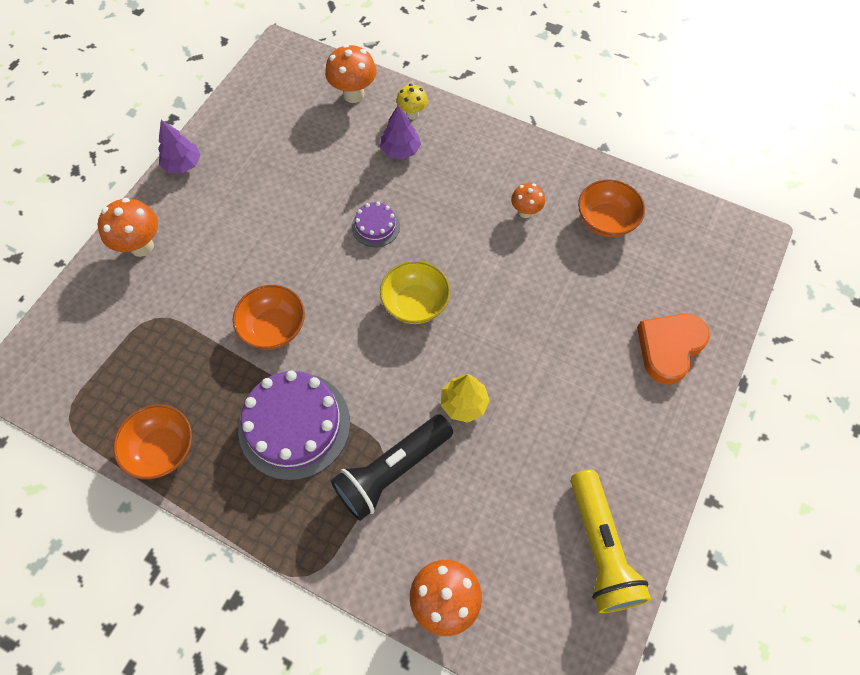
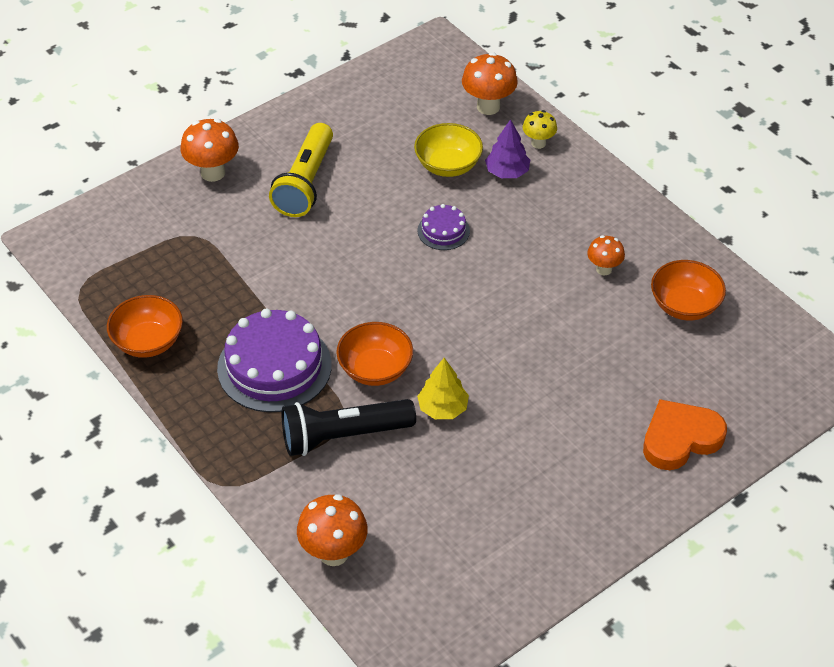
camera: 25 degrees right, 15 degrees down
purple tree [158,120,201,174] -> none
orange bowl [233,285,305,350] -> orange bowl moved to [336,322,413,386]
yellow bowl [380,261,450,324] -> yellow bowl moved to [414,123,483,177]
yellow flashlight [571,470,651,613] -> yellow flashlight moved to [269,123,333,217]

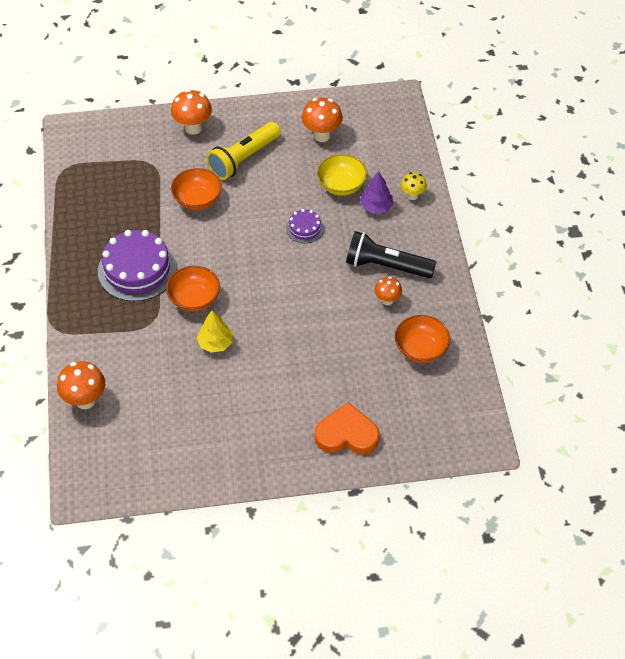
camera: 30 degrees right, 5 degrees up
orange bowl [107,295,183,358] -> orange bowl moved to [171,168,222,210]
black flashlight [282,399,416,456] -> black flashlight moved to [346,231,436,279]
orange mushroom [462,52,518,115] -> orange mushroom moved to [302,98,343,142]

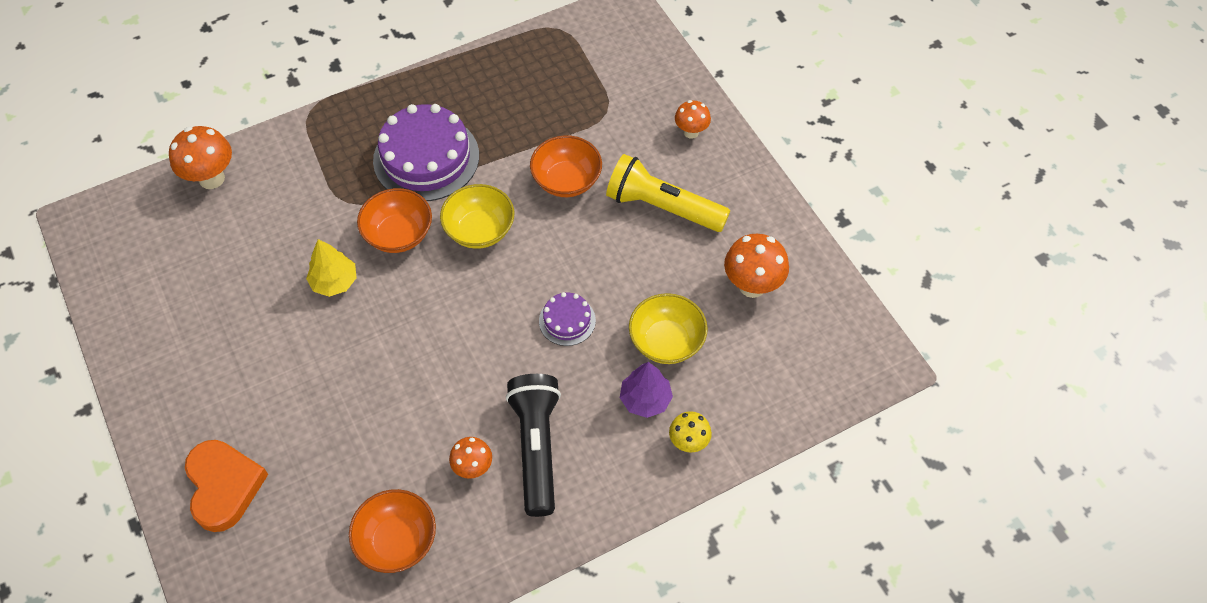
camera: 70 degrees right, 5 degrees up
orange mushroom [171,89,212,135] -> orange mushroom [675,100,711,139], size x0.61
none -> yellow bowl [440,184,514,249]

